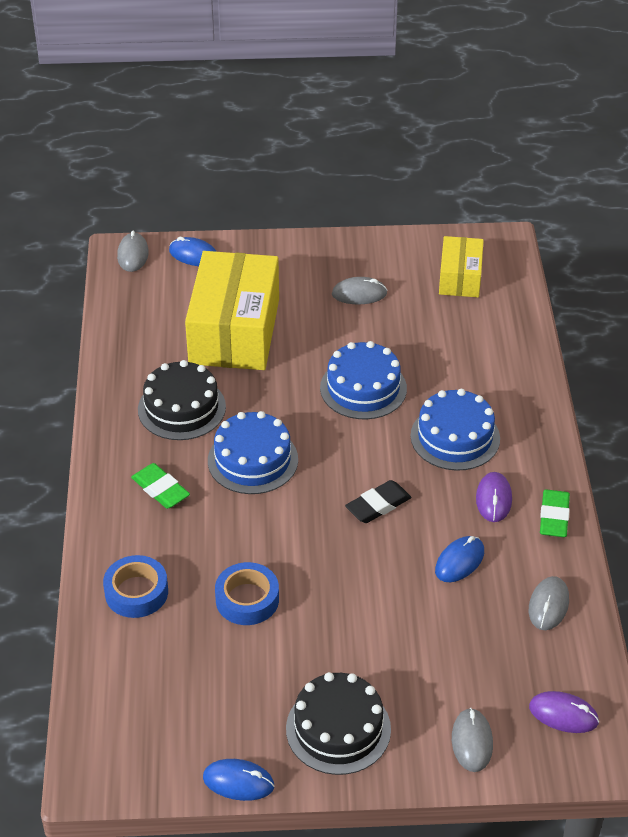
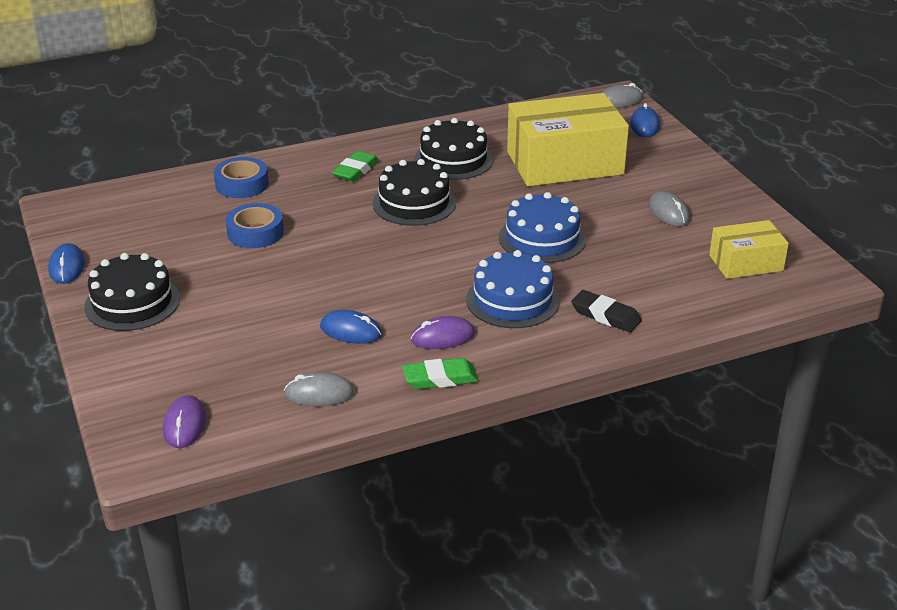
camera: 70 degrees right, 10 degrees down
blue cake [208,411,298,494] -> black cake [373,159,456,226]
black eraser [345,480,411,523] -> black eraser moved to [571,290,642,332]
grey mouse [452,708,493,772] -> none

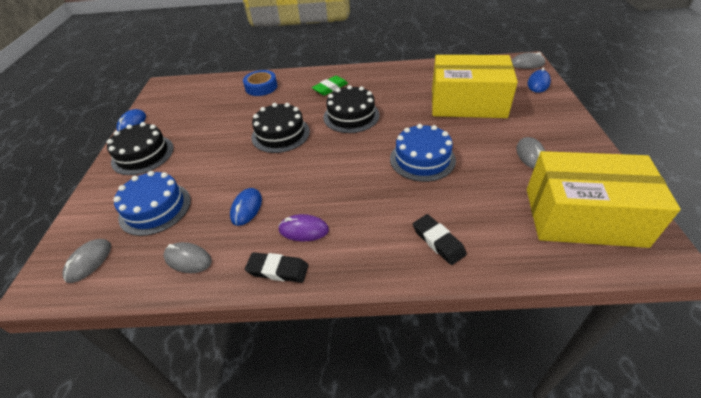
camera: 25 degrees right, 10 degrees up
purple mouse [163,395,206,448] -> grey mouse [63,239,111,283]
blue tape [226,203,284,248] -> none
blue mouse [320,310,382,344] -> blue mouse turned 60 degrees clockwise [230,188,262,226]
green eraser [403,358,478,389] -> black eraser [245,252,308,283]
black cake [414,118,493,180] -> black cake moved to [251,103,310,153]
blue cake [466,250,560,328] -> blue cake moved to [113,171,191,236]
yellow box [709,220,789,279] -> yellow box [527,151,681,248], size x1.86

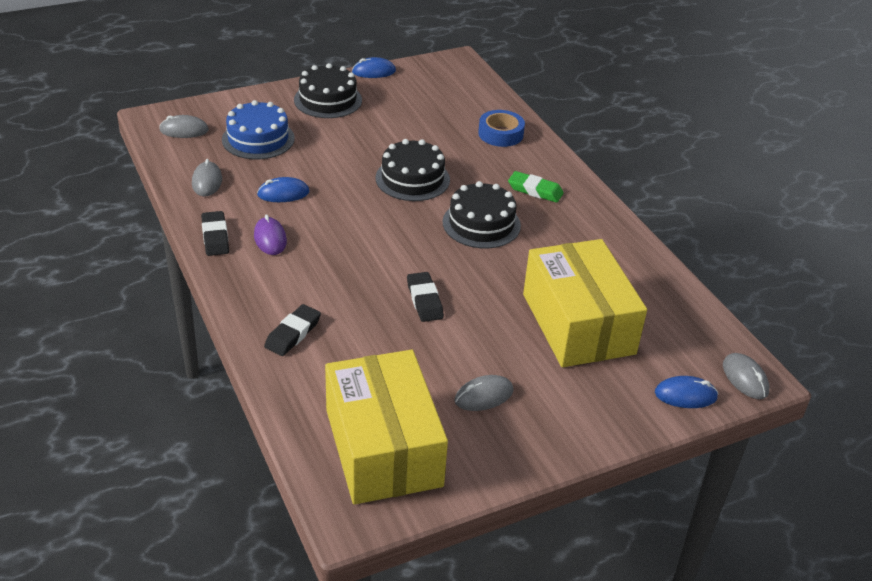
camera: 60 degrees right, 5 degrees down
blue cake [390,124,456,182] -> black eraser [407,272,444,322]

